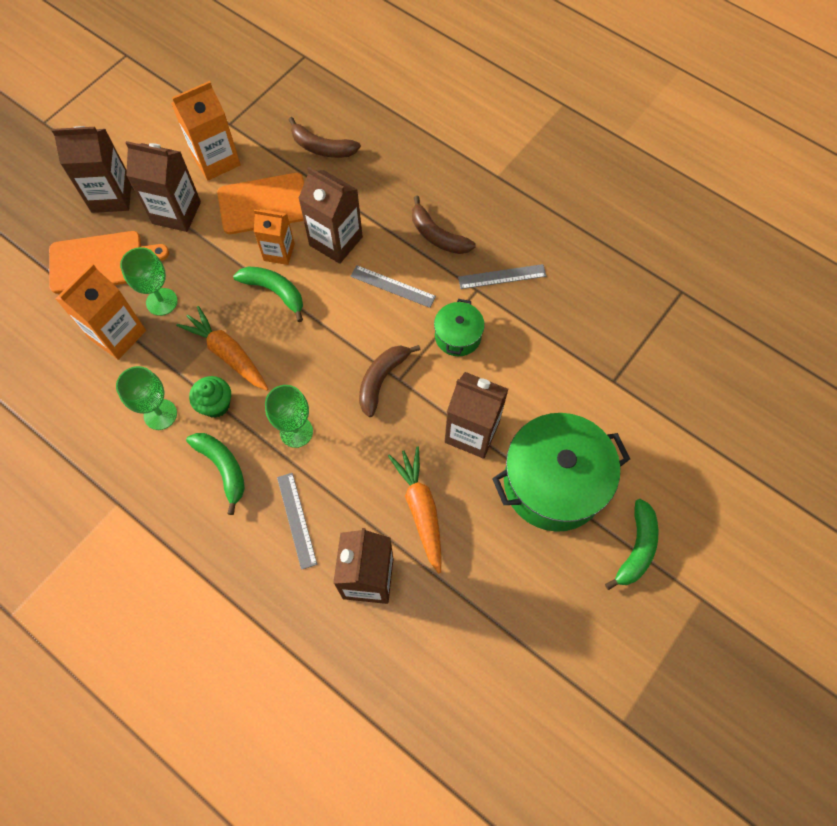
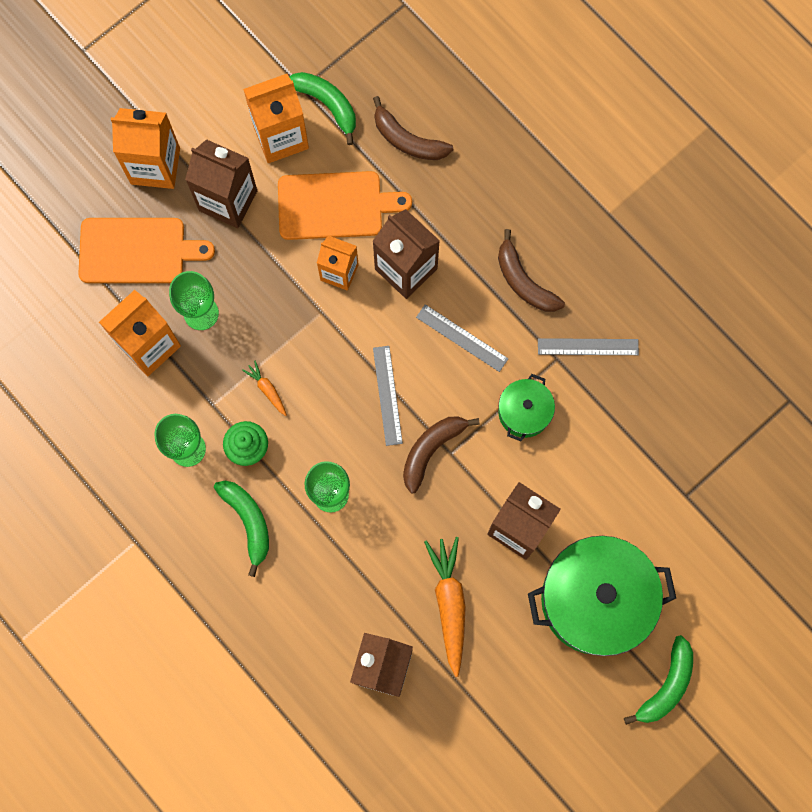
camera: 10 degrees right, 10 degrees up
brown carton [51,126,131,213] -> orange carton [111,108,180,189]
orange carrot [176,306,268,390] -> orange carrot [242,361,287,416], size x0.49
green banana [233,267,303,322] -> green banana moved to [289,72,356,145]
grey ruler [277,473,317,570] -> grey ruler moved to [373,346,403,446]

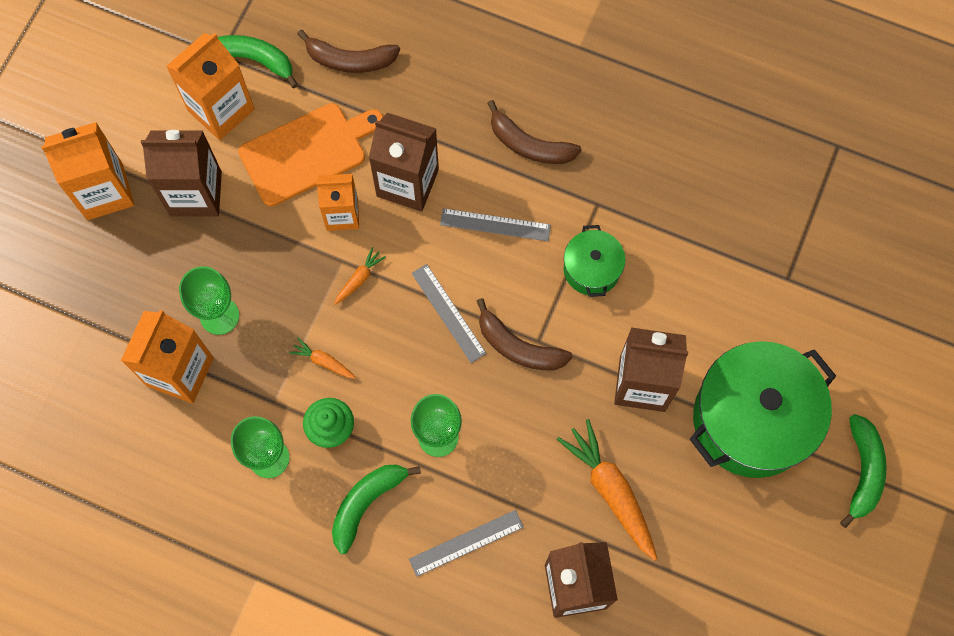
camera: 25 degrees left, 5 degrees down
orange cutting board [78,218,215,283] -> none
green banana [214,481,269,577] -> green banana turned 90 degrees counterclockwise [332,465,421,554]
brown banana [403,416,480,493] -> brown banana turned 75 degrees counterclockwise [477,298,573,370]
grey ruler [538,338,639,355] -> grey ruler moved to [409,510,524,577]
none -> orange carrot [334,247,386,305]

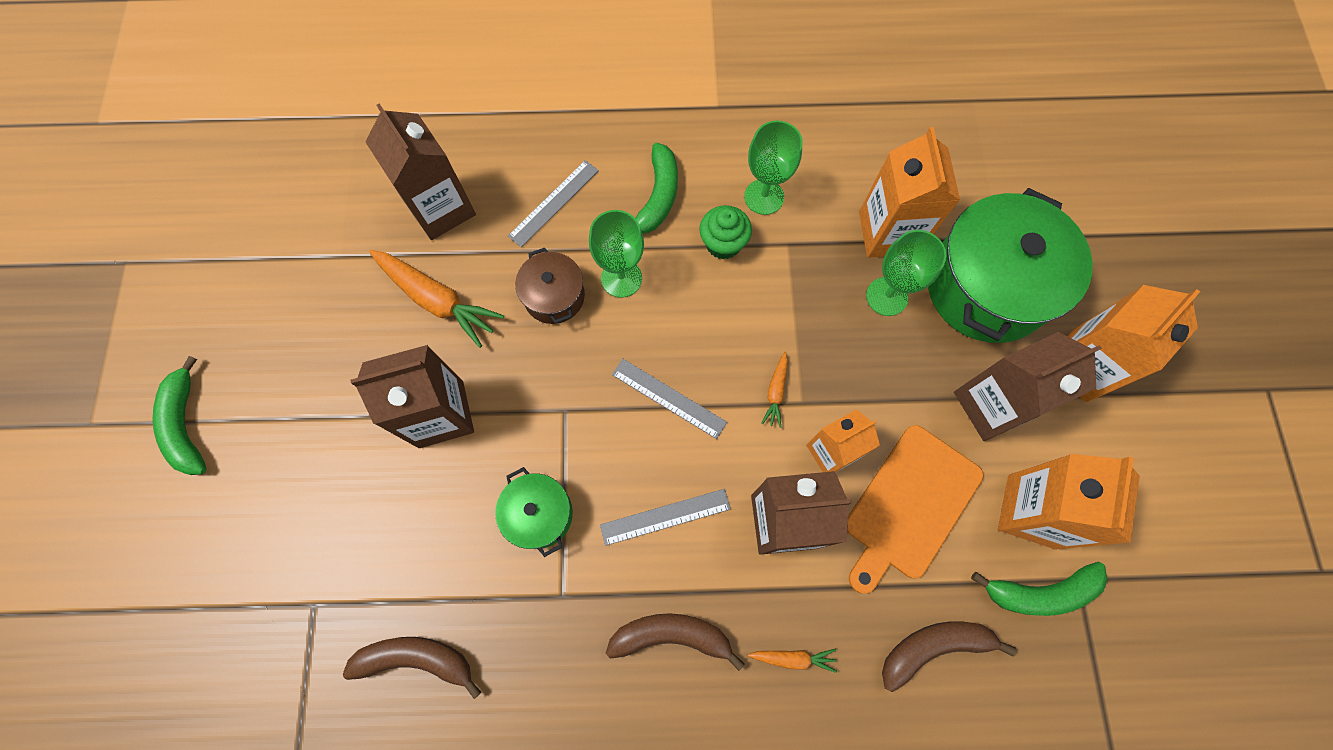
camera: 155 degrees right, 0 degrees up
orange carrot [289,338,356,379] -> orange carrot moved to [748,648,837,673]
brown banana [477,298,573,370] -> brown banana moved to [343,637,481,699]
green pot [690,341,836,478] -> green pot moved to [928,188,1093,343]
none -> brown pot [515,248,585,324]

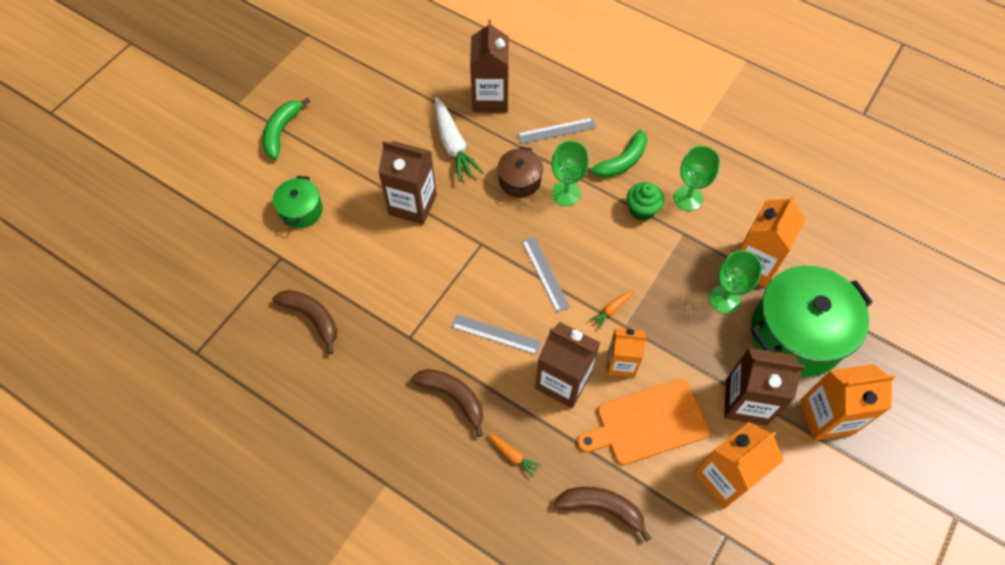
camera: 35 degrees right, 10 degrees down
orange carrot [369,250,504,348] -> white carrot [435,97,484,182]
green pot [495,467,573,557] -> green pot moved to [273,176,323,228]
green banana [971,562,1107,616] -> none

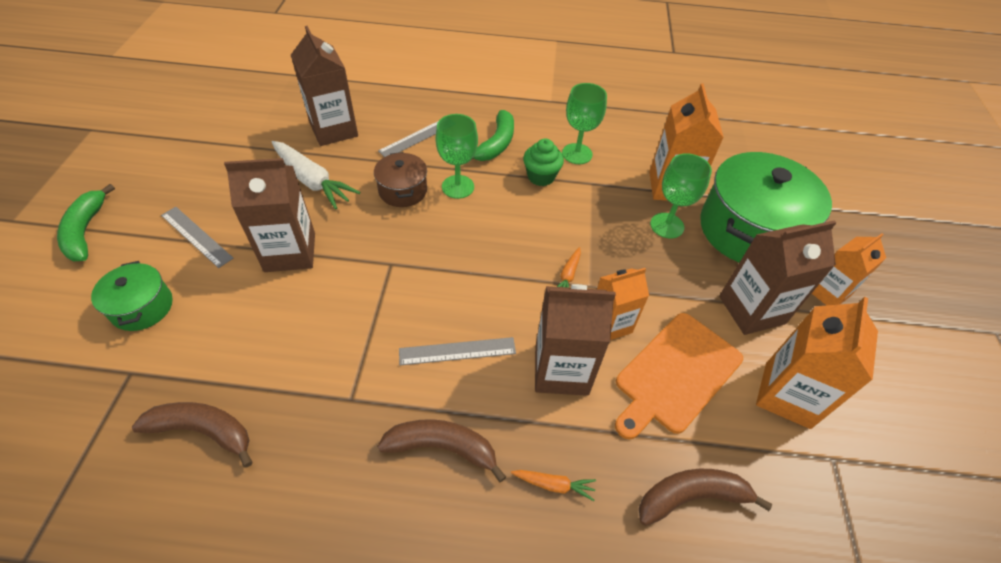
camera: 30 degrees left, 10 degrees down
grey ruler [522,237,570,313] -> grey ruler moved to [161,207,234,268]
orange carton [800,364,895,441] -> orange carton [811,233,886,306], size x0.66

